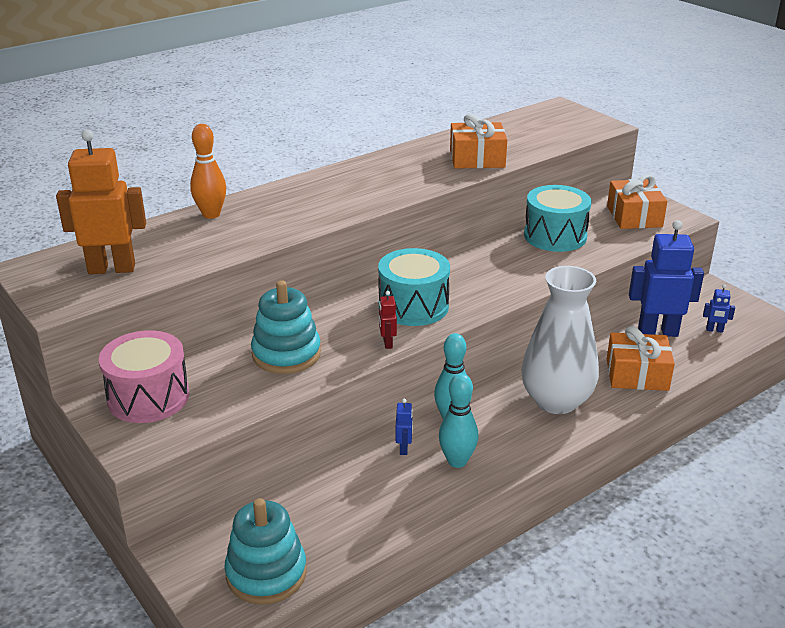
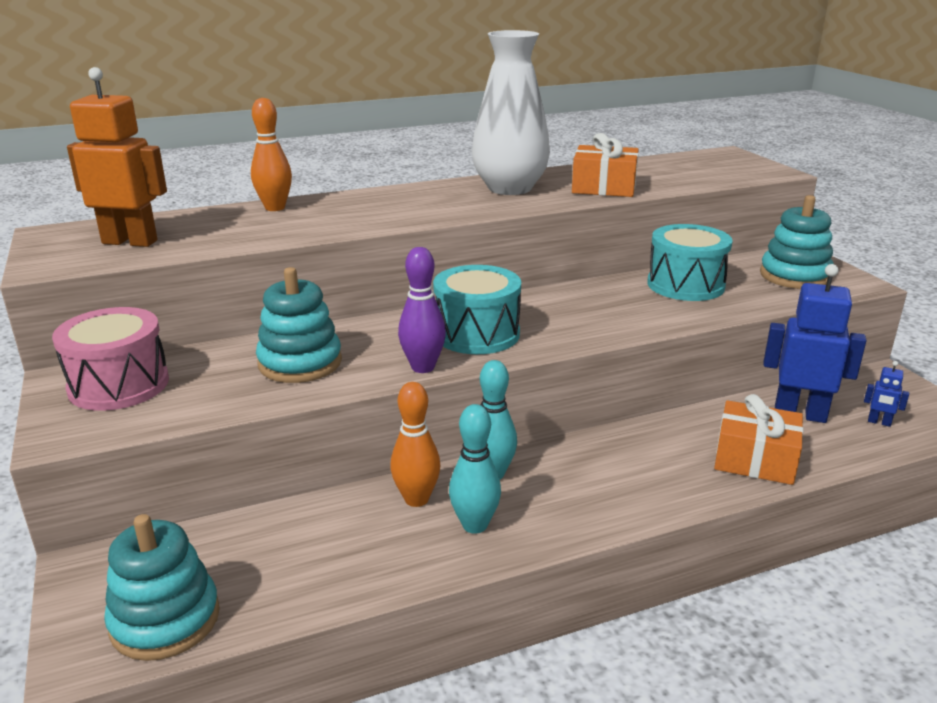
camera: 15 degrees right, 5 degrees down
red robot [379,291,397,349] -> purple bowling pin [398,247,446,373]
blue robot [395,399,413,455] -> orange bowling pin [390,382,441,507]
white vase [522,266,599,414] -> white vase moved to [472,30,550,195]
orange gift [607,174,667,229] -> turquoise stacking toy [760,195,834,289]

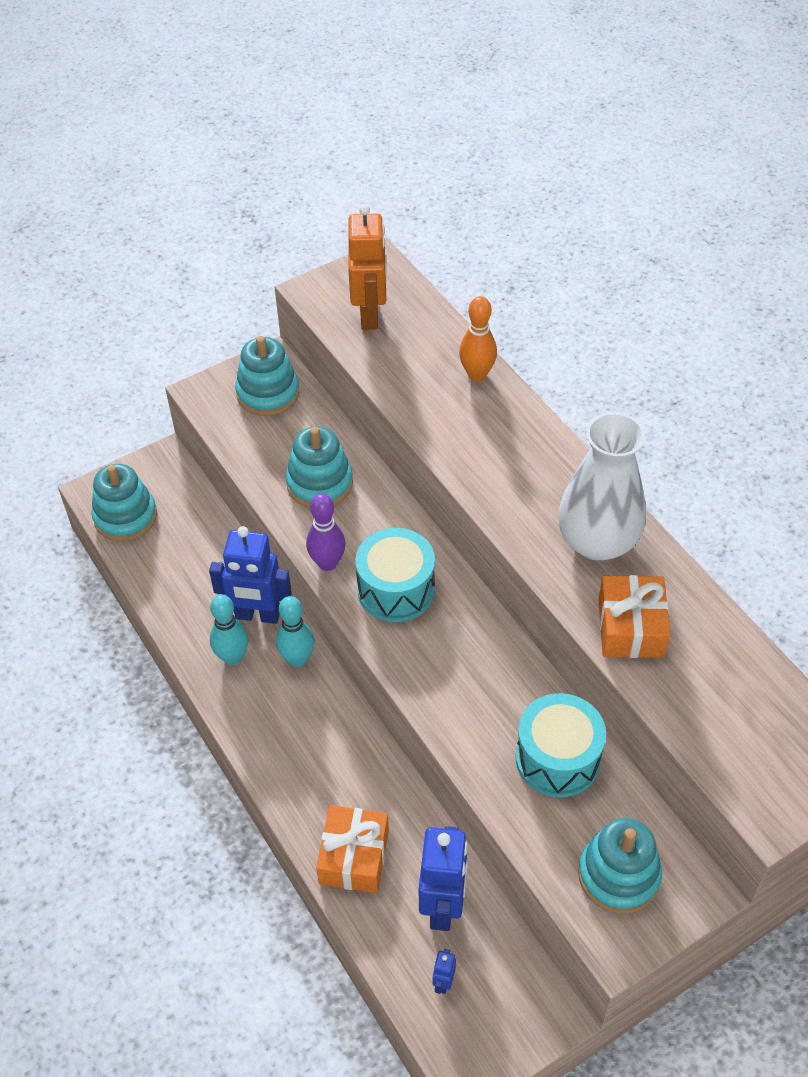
camera: 80 degrees right, 25 degrees up
pink drum [52,307,169,411] -> turquoise stacking toy [235,336,299,416]
orange bowling pin [390,382,441,507] -> blue robot [209,526,292,624]

